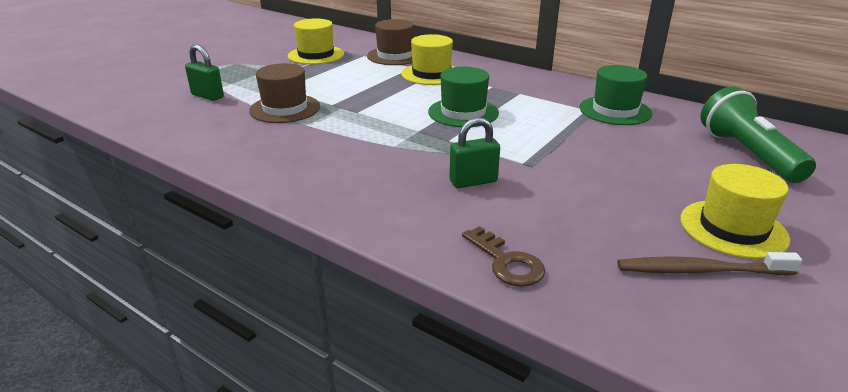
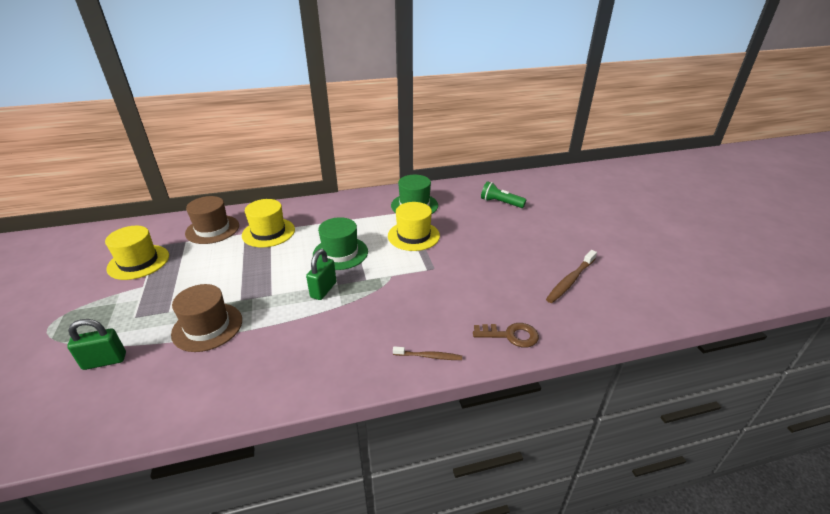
camera: 50 degrees left, 5 degrees up
green padlock [449,117,500,188] -> green padlock moved to [306,249,337,300]
yellow hat [680,164,790,259] -> yellow hat moved to [388,202,440,251]
green flashlight [701,86,816,183] -> green flashlight [481,181,527,208], size x0.62
none -> brown toothbrush [393,346,462,360]

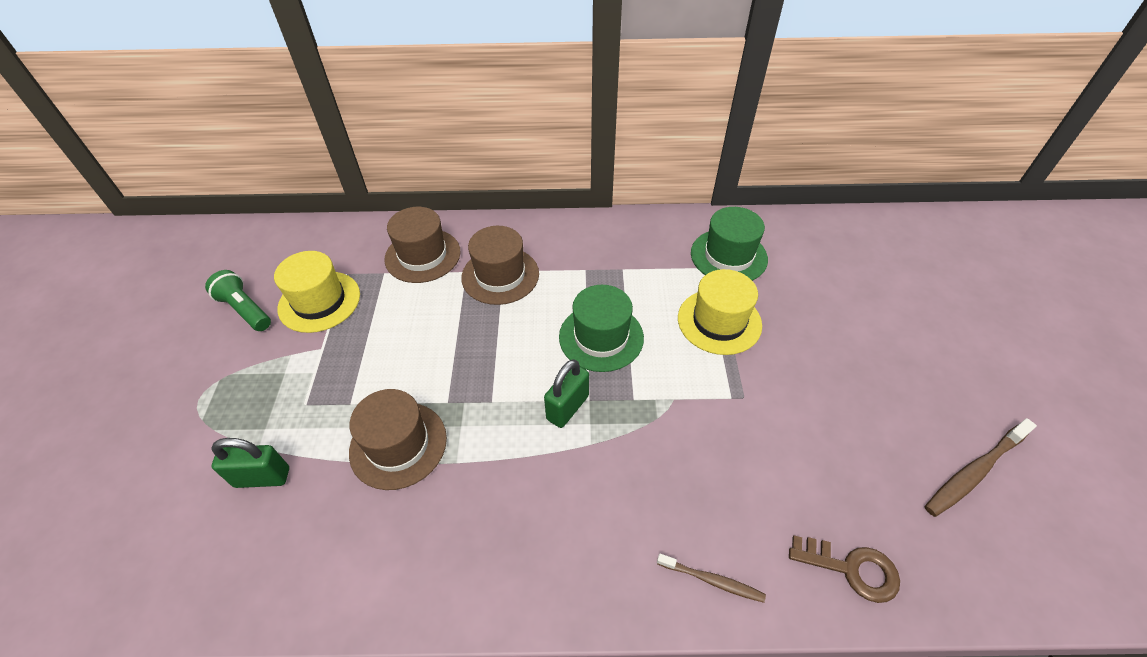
camera: 15 degrees right, 15 degrees up
yellow hat [242,199,295,247] -> brown hat [461,226,539,305]
green flashlight [481,181,527,208] -> green flashlight moved to [205,270,271,331]

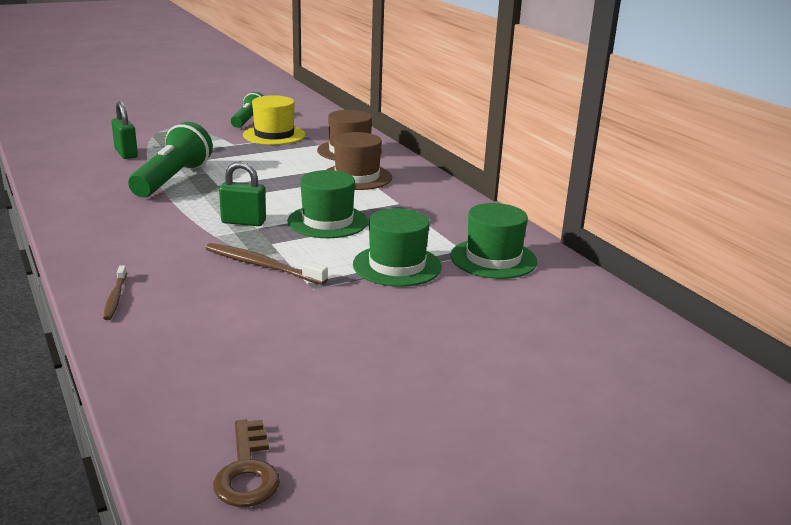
camera: 60 degrees right, 25 degrees down
brown hat [349,389,447,490] -> green flashlight [128,122,213,197]
yellow hat [678,269,762,355] -> green hat [353,208,442,287]
brown key [789,536,900,603] -> brown key moved to [213,420,280,507]
brown toothbrush [925,418,1037,517] -> brown toothbrush moved to [206,243,328,285]

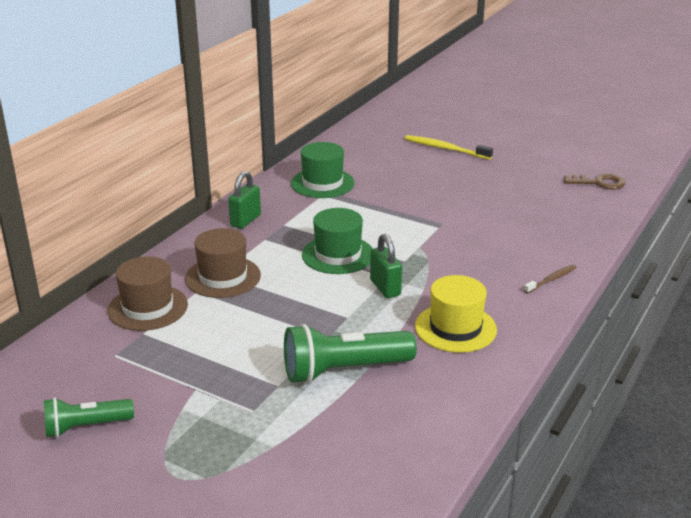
camera: 120 degrees left, 5 degrees up
green padlock [111,101,138,159] -> green padlock moved to [228,171,261,229]
brown toothbrush [206,243,328,285] -> none
brown key [213,420,280,507] -> brown key turned 45 degrees clockwise [564,174,626,189]
yellow hat [243,95,305,145] -> yellow hat moved to [415,275,497,353]
green hat [353,208,442,287] -> none
none -> yellow toothbrush [405,135,493,160]

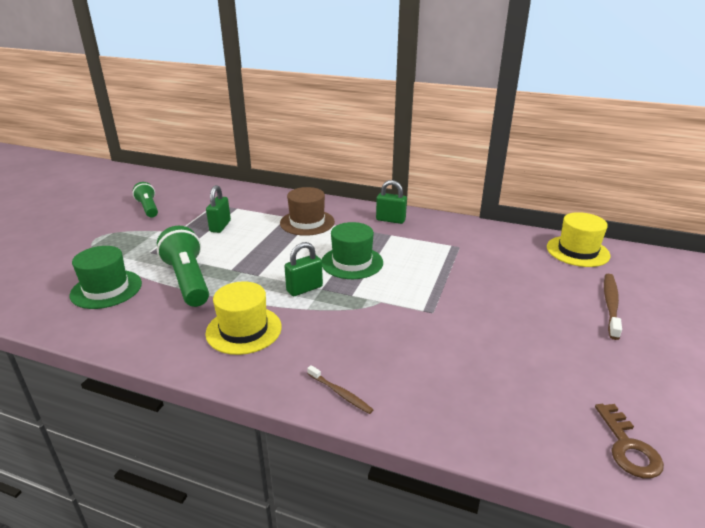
camera: 80 degrees right, 0 degrees up
brown hat [108,256,188,331] -> none
green hat [291,142,355,198] -> green hat moved to [70,246,142,309]
yellow toothbrush [405,135,493,160] -> brown toothbrush [604,274,622,340]
none -> green padlock [206,185,231,233]
none -> yellow hat [547,212,610,267]

